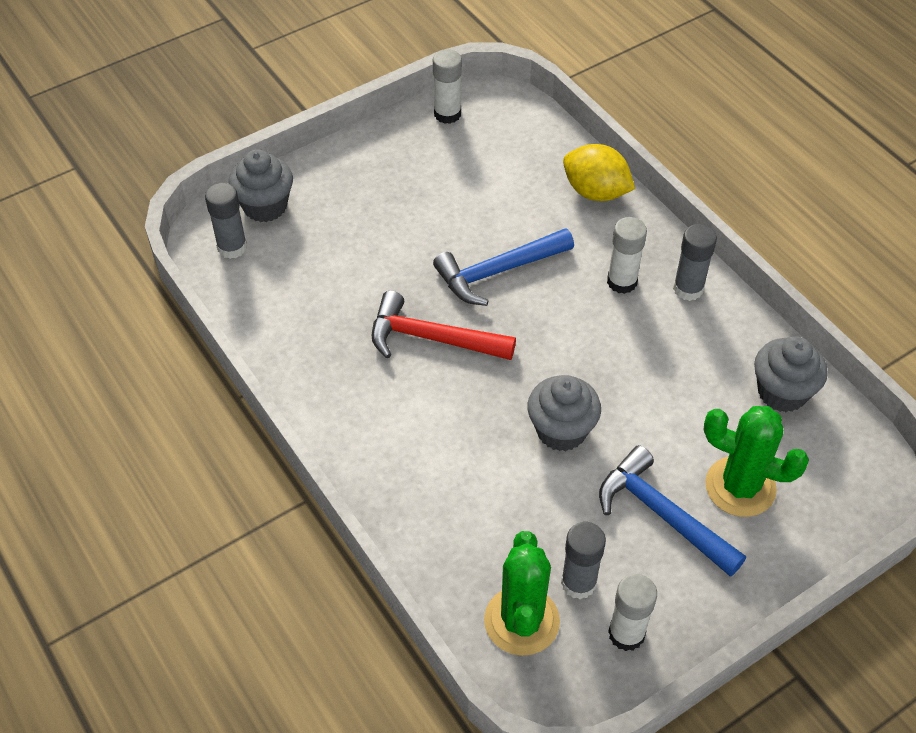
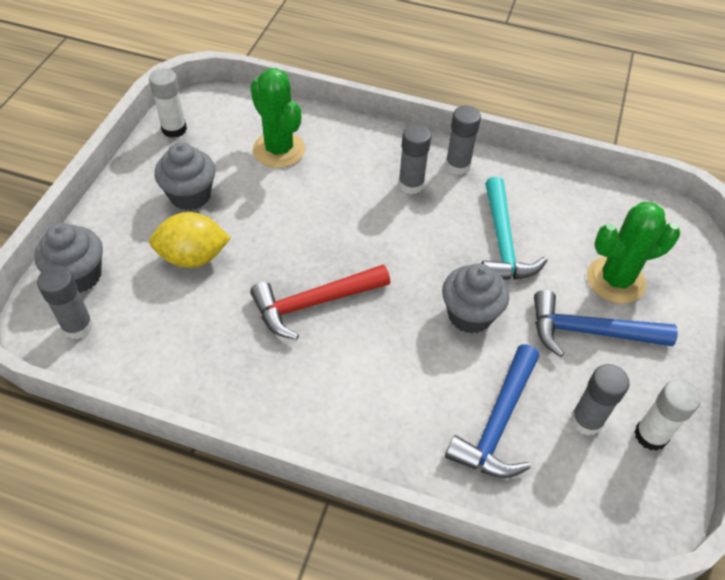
camera: 40 degrees left, 0 degrees up
blue hammer [433,228,574,306] -> blue hammer moved to [445,344,539,478]
green cactus [484,531,560,656] -> green cactus moved to [250,68,305,168]
yellow lemon [563,144,635,201] -> yellow lemon moved to [149,212,231,268]
white glue stick [607,217,647,294] -> grey glue stick [398,124,431,194]
grey cupcake [754,337,828,412] -> grey cupcake moved to [155,142,216,210]
none -> turquoise hammer [481,177,548,280]

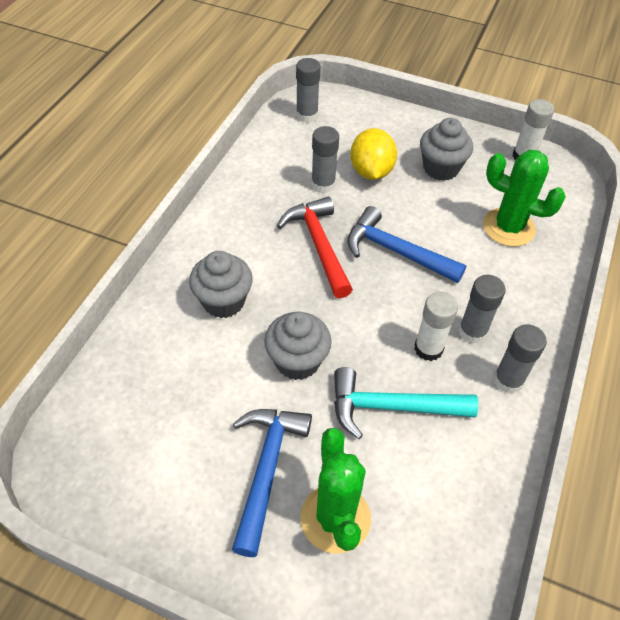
camera: 95 degrees right, 0 degrees up
grey cupcake [34,223,103,293] -> grey cupcake moved to [189,251,253,318]
green cactus [250,68,305,168] -> green cactus turned 60 degrees clockwise [483,150,566,247]
blue hammer [445,344,539,478] -> blue hammer moved to [347,206,467,283]
grey glue stick [571,364,630,436] -> grey glue stick moved to [311,126,339,193]
white glue stick [634,380,701,451] -> white glue stick moved to [414,292,458,361]

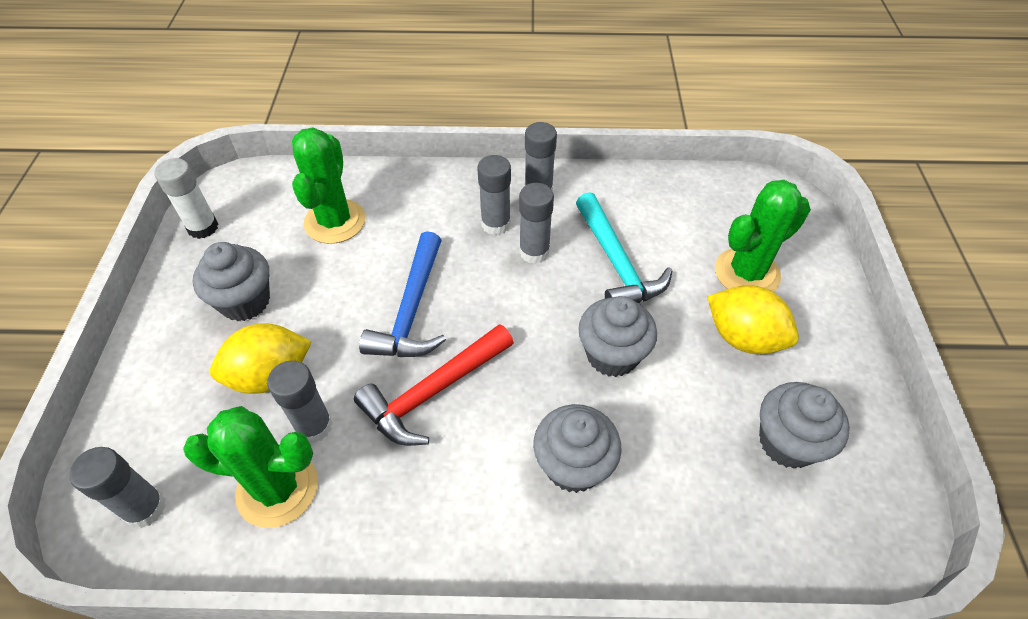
camera: 110 degrees left, 0 degrees up
blue hammer [232,409,312,557] -> yellow lemon [707,285,799,354]
white glue stick [414,292,458,361] -> grey glue stick [519,183,554,264]
none -> green cactus [183,406,318,528]
none -> grey cupcake [759,382,850,469]

